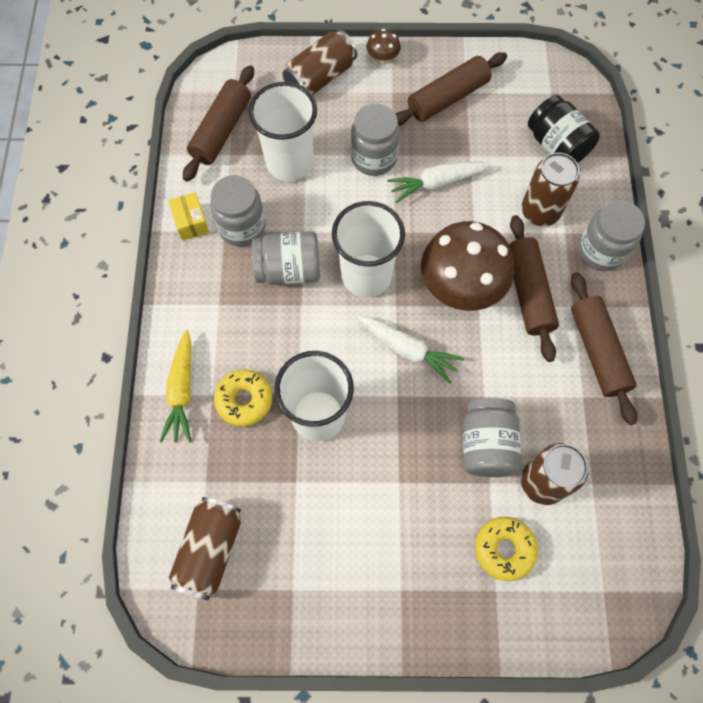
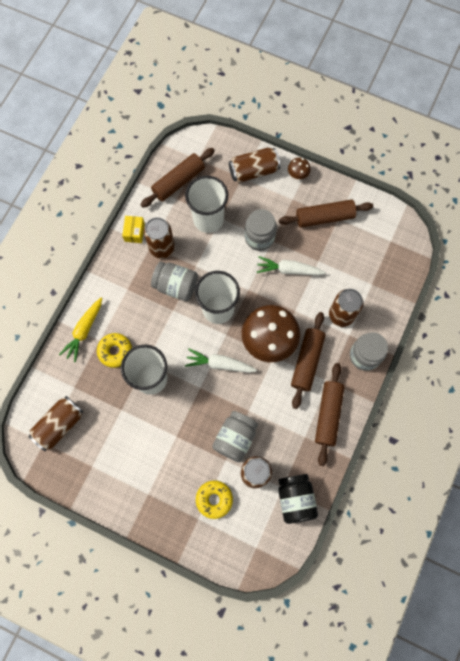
camera: 25 degrees right, 5 degrees up
grey jar [210,175,266,246] -> brown can [144,217,175,259]
white carrot [357,315,464,384] -> white carrot turned 135 degrees clockwise [185,349,257,373]
black jar [528,95,600,163] -> black jar moved to [278,474,318,524]

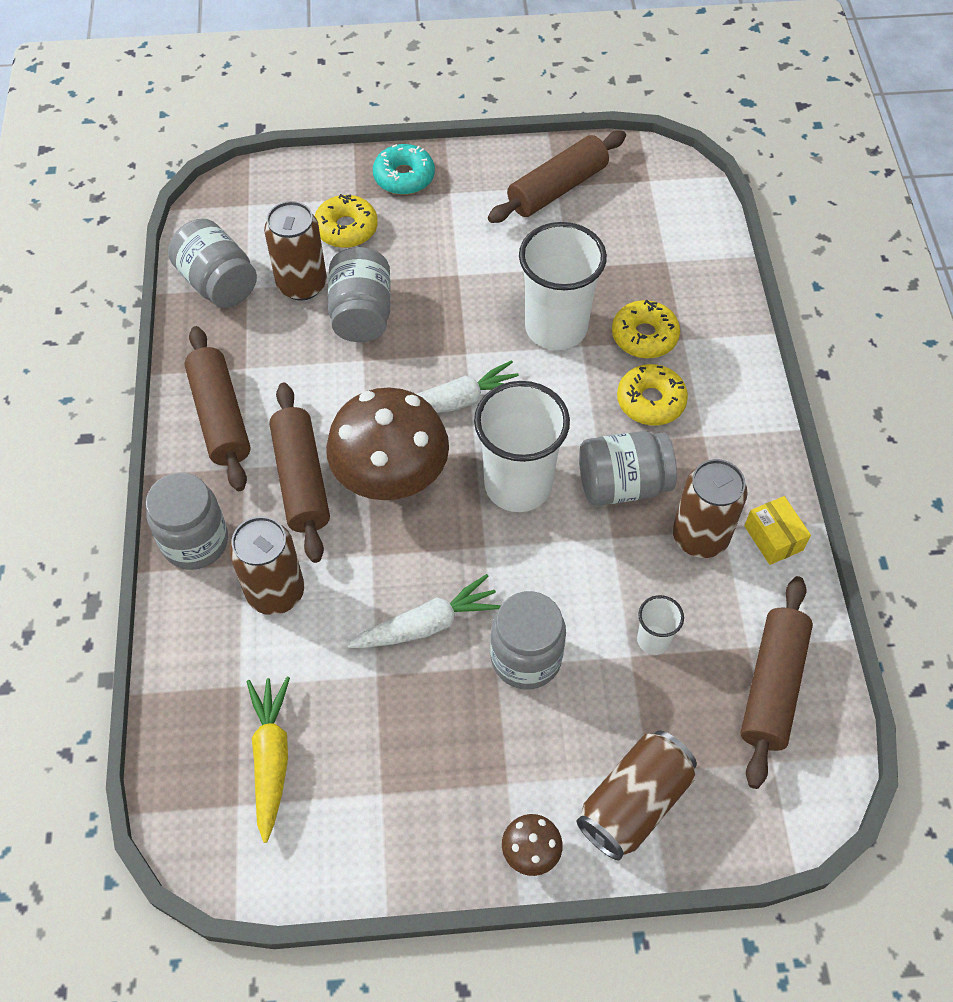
camera: 150 degrees right, 15 degrees down
brown can [28,396,83,451] -> none
yellow carrot [59,297,102,362] -> yellow carrot moved to [246,677,290,843]
white cup [185,176,228,233] -> white cup [637,595,684,655], size x0.46
black jar [278,474,318,524] -> grey jar [168,218,257,308]
brown rolling pin [279,199,373,228] -> brown rolling pin moved to [488,131,626,223]
none -> turquoise donut [373,144,435,195]
none -> yellow donut [617,364,688,425]

